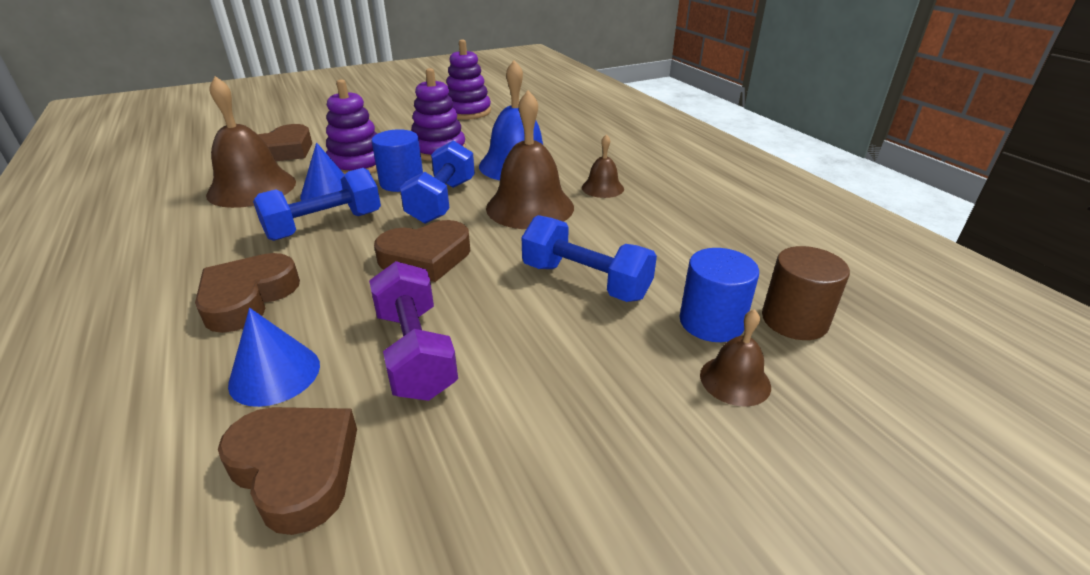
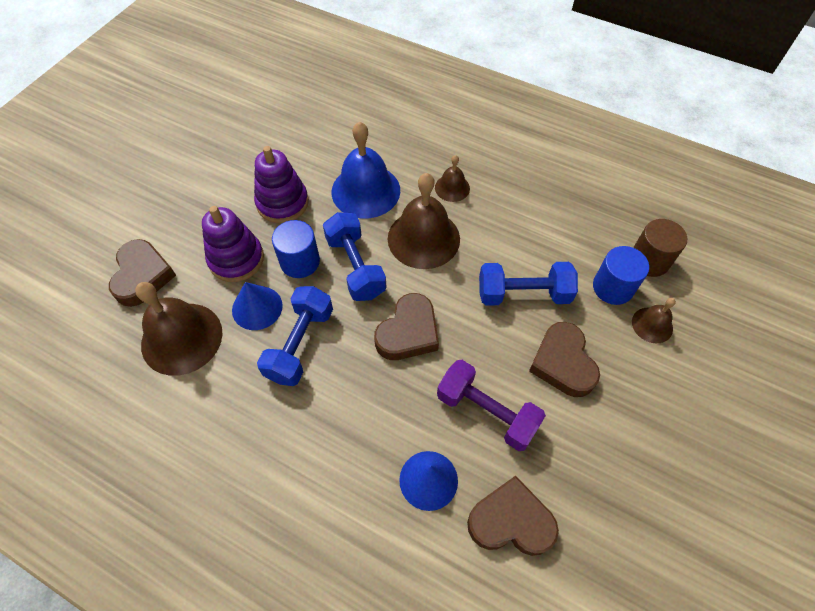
camera: 35 degrees left, 25 degrees up
brown heart [195,253,300,333] -> brown heart moved to [529,322,600,397]
purple stacking toy [446,39,491,120] -> none

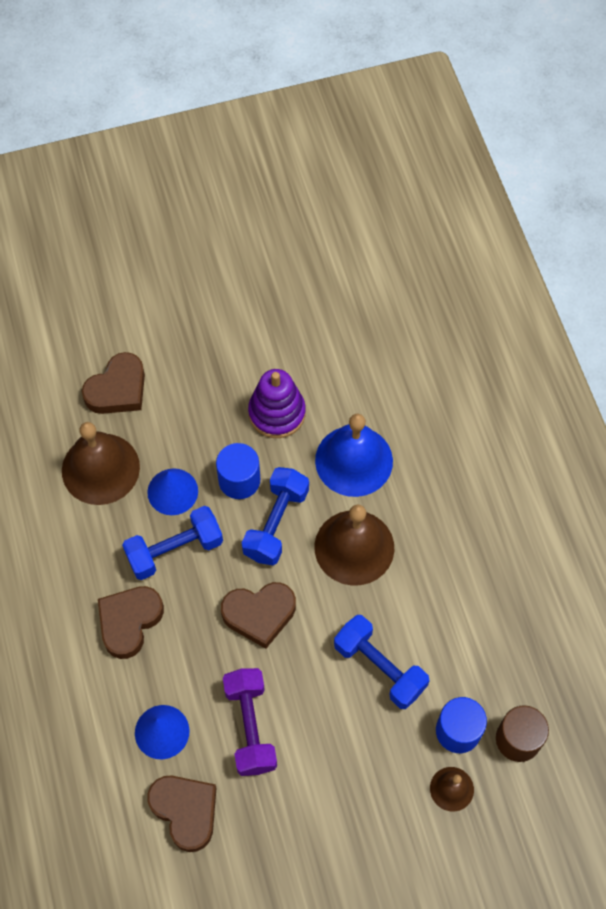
camera: 45 degrees right, 5 degrees up
purple stacking toy [202,206,264,282] -> none
brown bell [435,155,470,202] -> none
brown heart [529,322,600,397] -> brown heart moved to [98,586,164,659]

